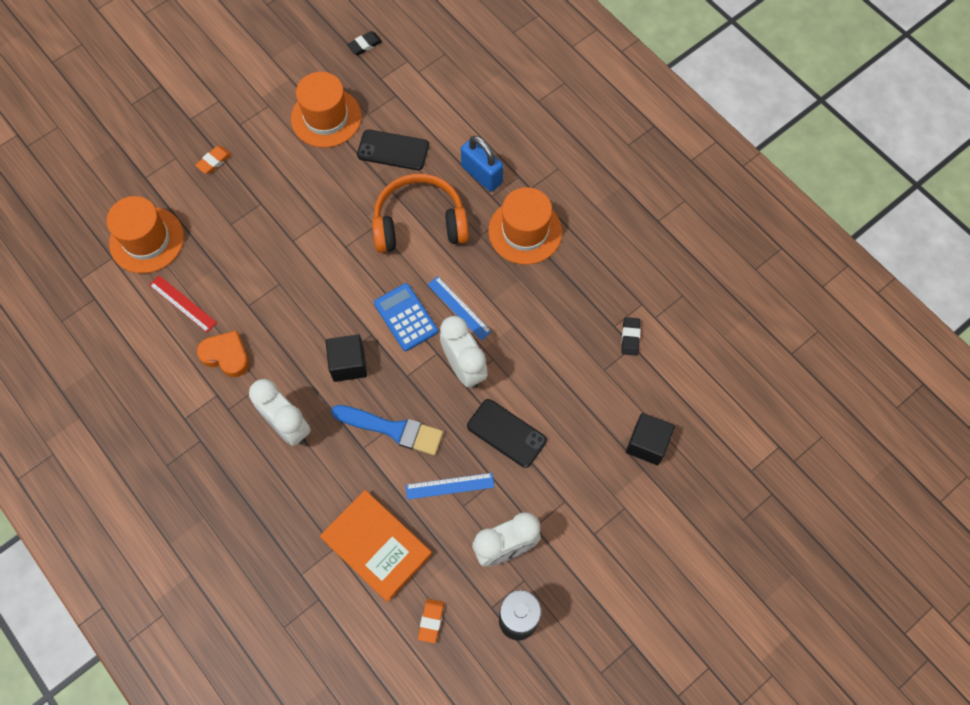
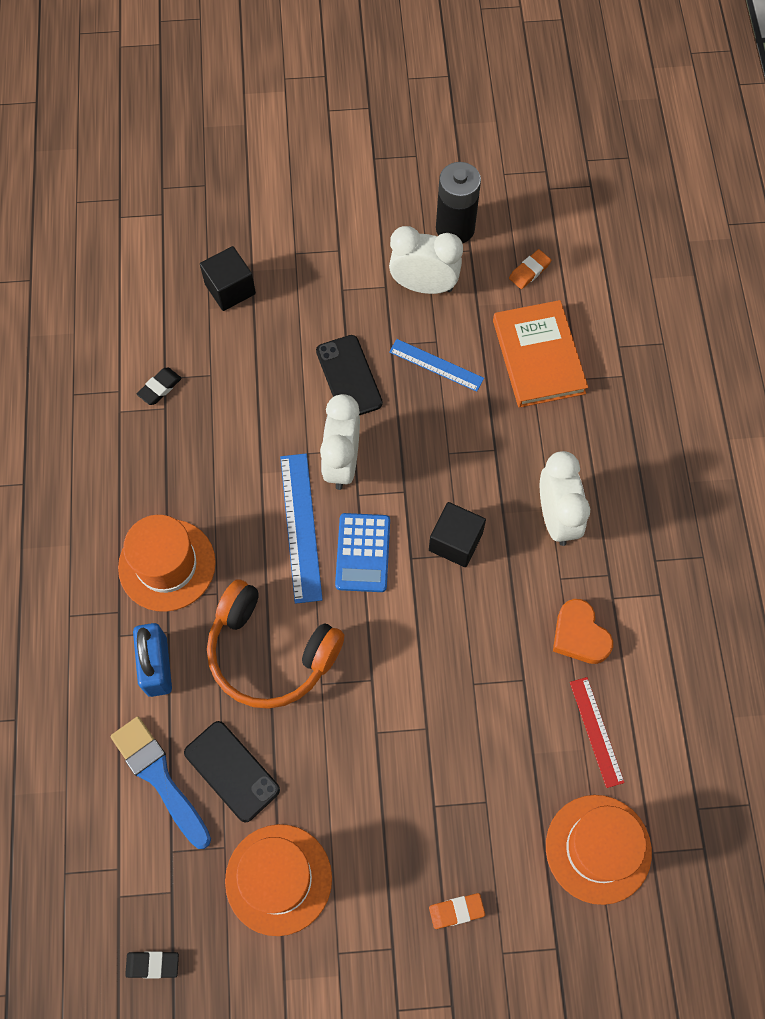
camera: 145 degrees left, 0 degrees up
blue brush [331,405,443,456] -> blue brush moved to [111,717,211,849]
blue ruler [427,276,492,341] -> blue ruler [280,454,323,604], size x1.53

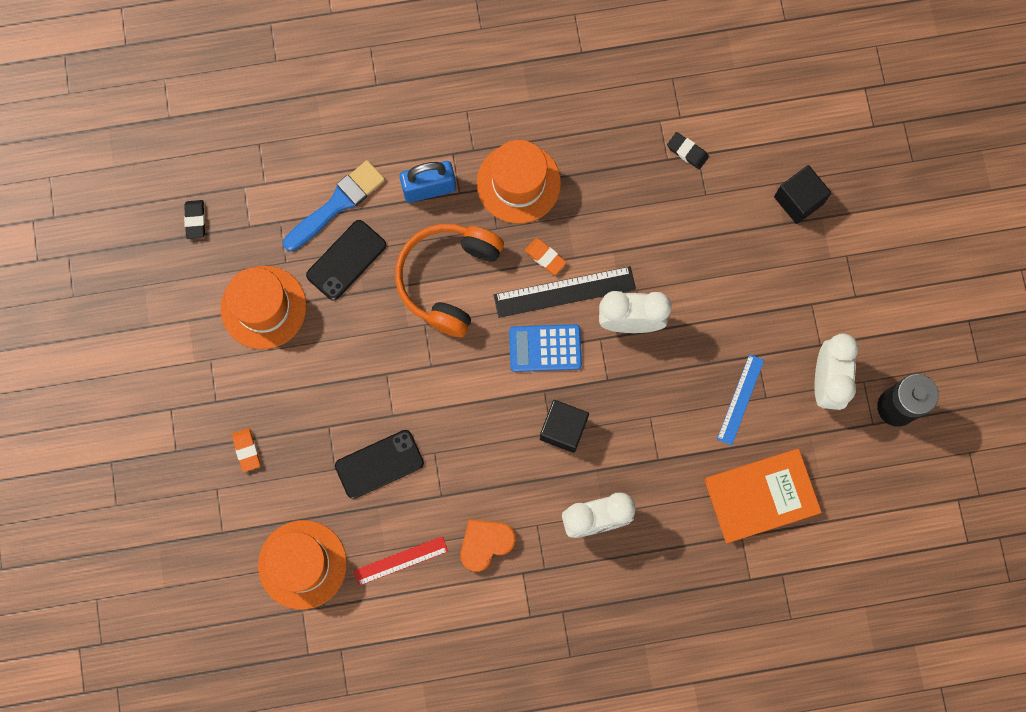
camera: 85 degrees right, 10 degrees up
blue ruler [280,454,323,604] -> black ruler [494,266,636,318]
black phone [316,335,383,415] -> black phone moved to [335,430,424,499]
orange eraser [509,249,551,289] -> orange eraser moved to [525,238,567,275]

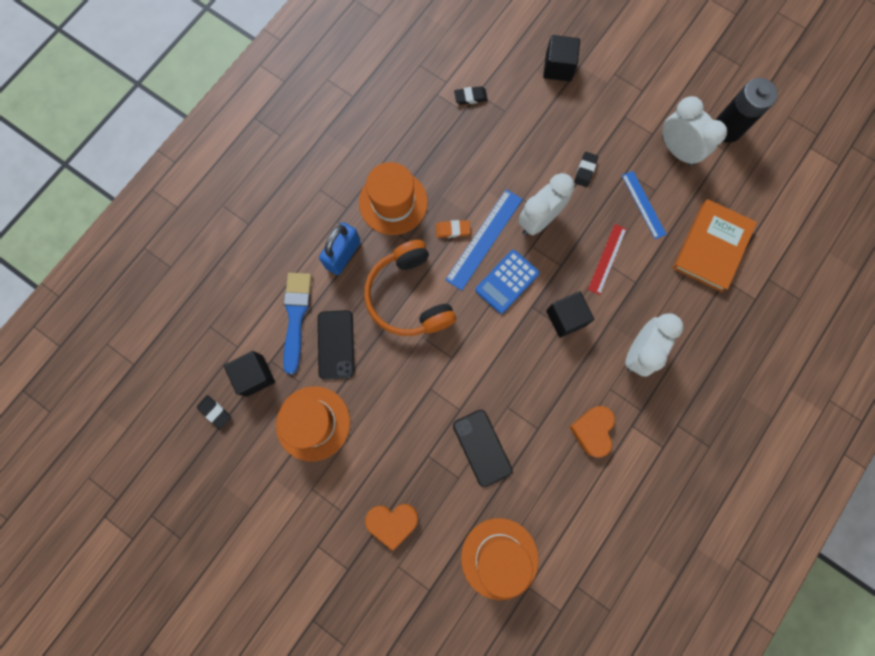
camera: 45 degrees left, 0 degrees up
orange eraser [232,428,260,472] -> orange heart [365,504,418,551]
black phone [335,430,424,499] -> black phone turned 45 degrees counterclockwise [453,410,513,487]
red ruler [353,536,448,586] -> red ruler moved to [588,224,627,295]
black ruler [494,266,636,318] -> blue ruler [445,189,523,290]
none -> black cube [224,351,275,397]
none -> black eraser [574,152,598,187]

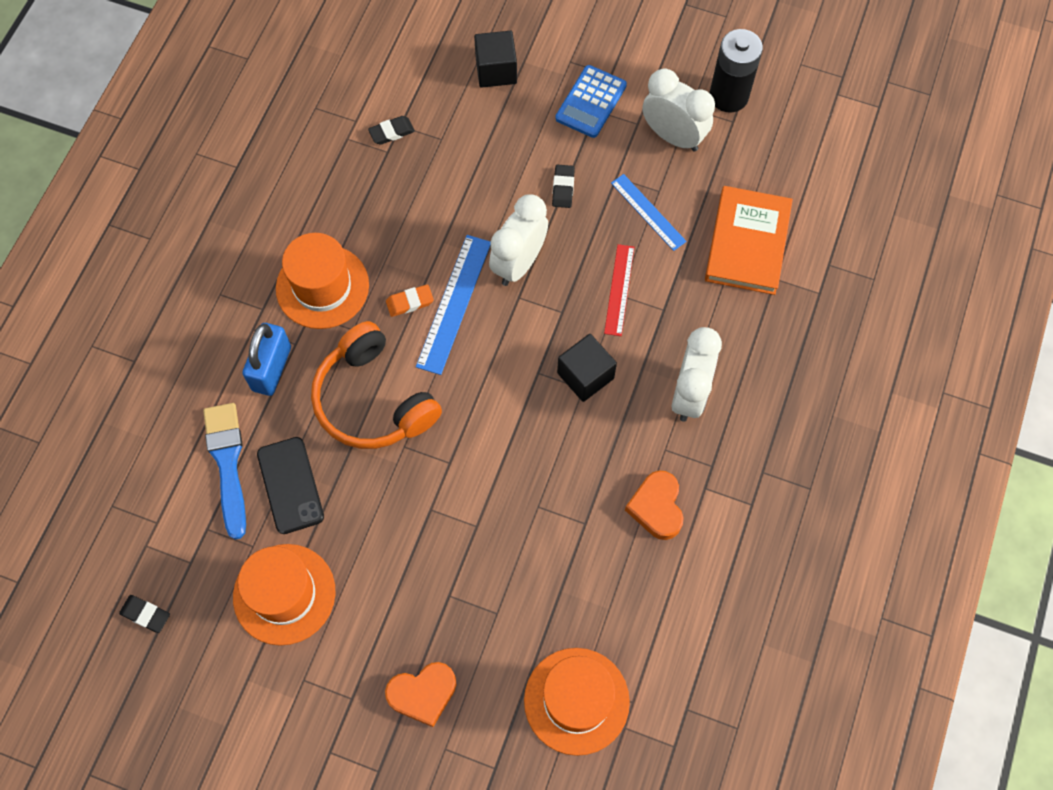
camera: 15 degrees left, 10 degrees down
black cube [224,351,275,397] -> none
black phone [453,410,513,487] -> none
blue calculator [475,250,540,314] -> blue calculator moved to [555,65,627,138]

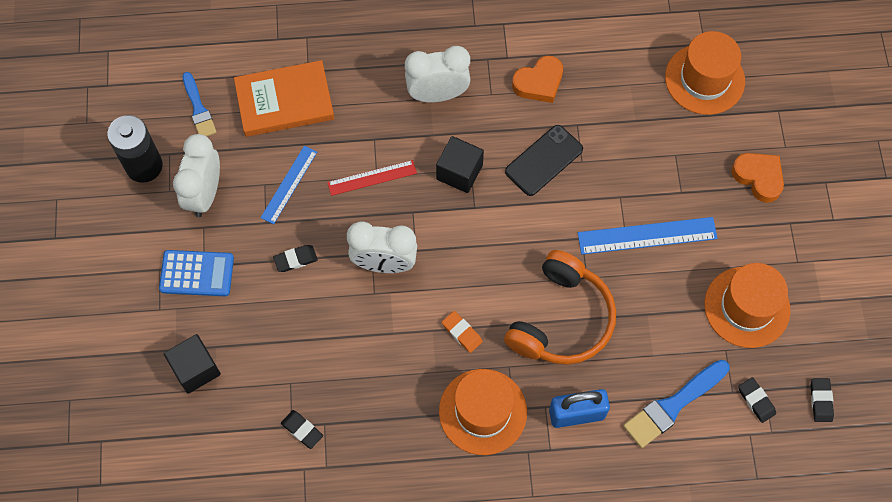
camera: 115 degrees left, 0 degrees up
black phone [257,437,324,534] -> black phone moved to [505,125,583,196]
blue ruler [416,235,491,375] -> blue ruler moved to [578,217,718,255]
none -> blue brush [182,72,217,137]
none -> black eraser [738,377,776,423]

